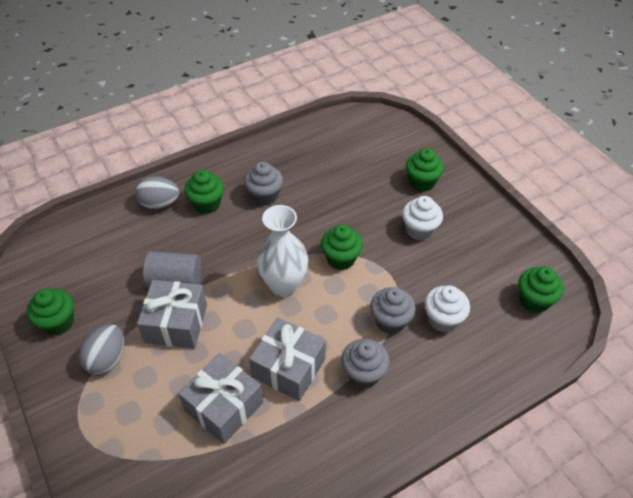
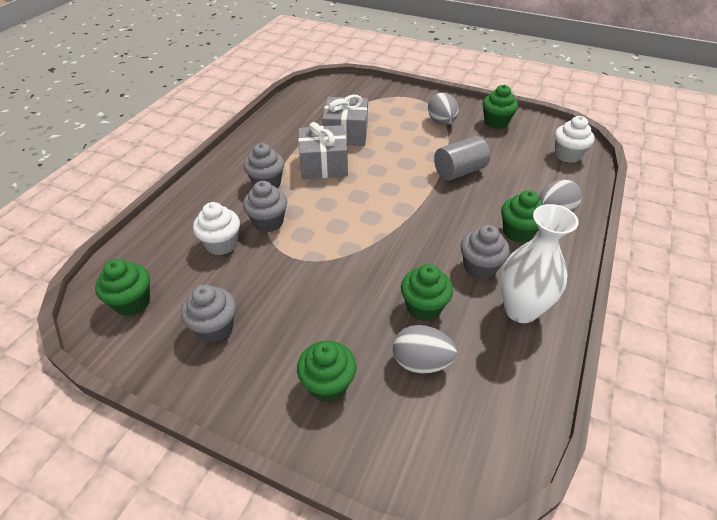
camera: 145 degrees right, 5 degrees down
grey gift [137,280,207,349] -> none
white vase [257,205,308,297] -> white vase moved to [500,204,579,323]
green cupcake [321,225,363,270] -> green cupcake moved to [401,264,453,321]
white cupcake [402,196,443,241] -> white cupcake moved to [555,116,595,163]
none -> grey cupcake [181,285,236,343]
none -> grey egg [393,325,457,374]

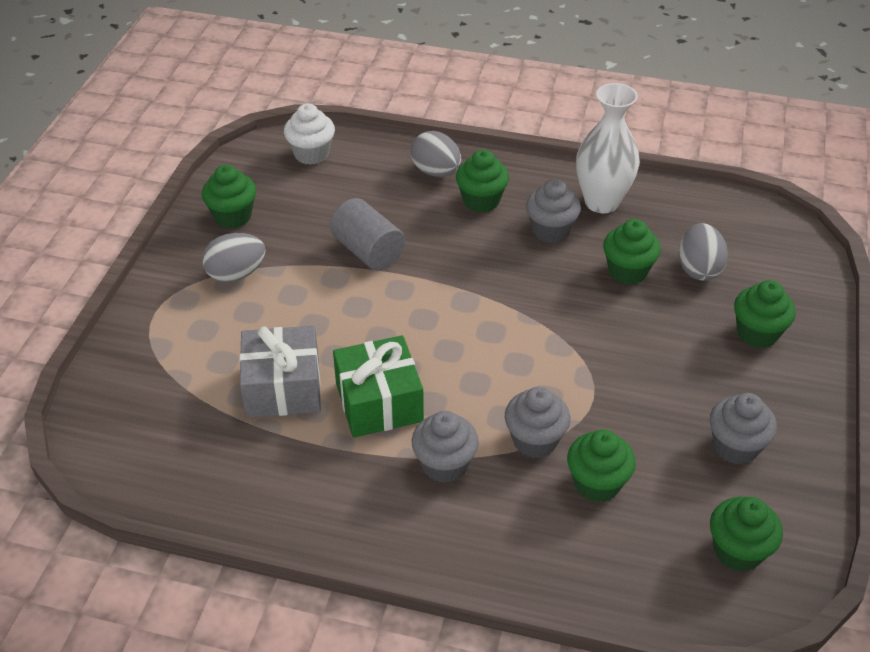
camera: 100 degrees left, 0 degrees up
white cupcake [193,202,240,255] -> green cupcake [567,430,636,502]
grey gift [298,122,348,179] -> green gift [333,335,424,438]

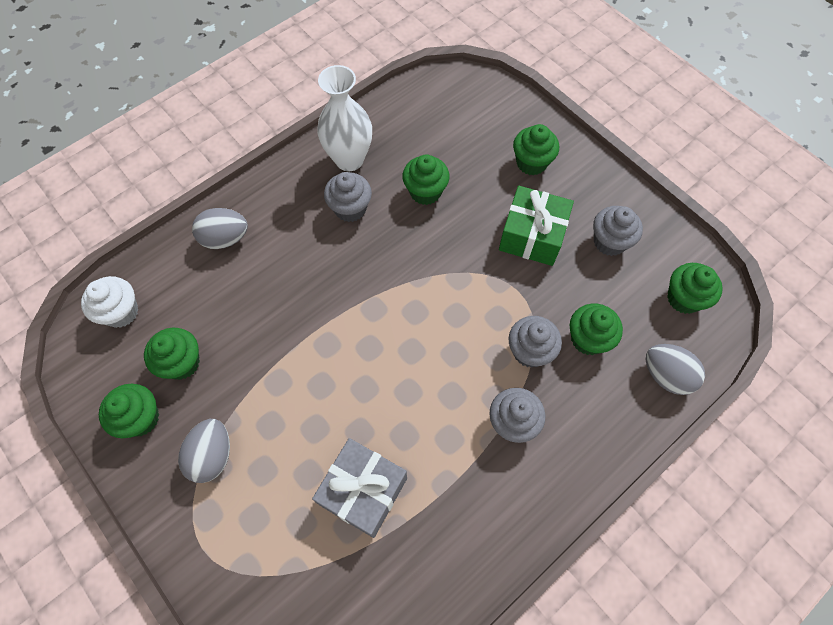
camera: 55 degrees left, 20 degrees up
grey cylinder [330,198,405,270] -> none
green gift [333,335,424,438] -> green gift moved to [499,186,574,266]
green cupcake [456,150,509,213] -> green cupcake moved to [144,328,200,380]
grey egg [679,223,728,281] -> grey egg moved to [646,344,705,395]

